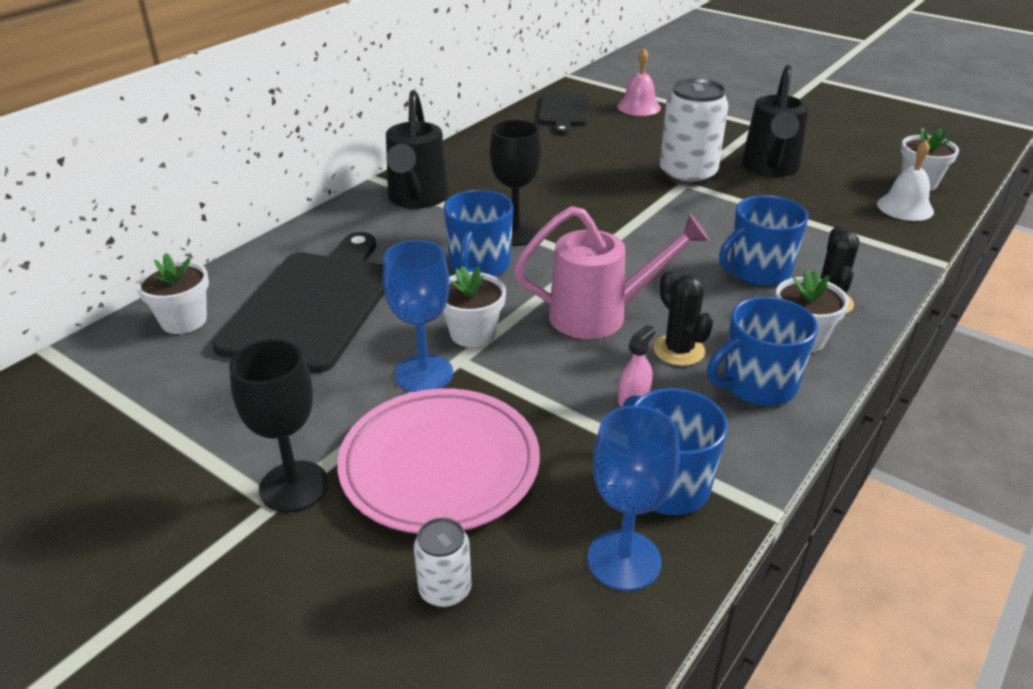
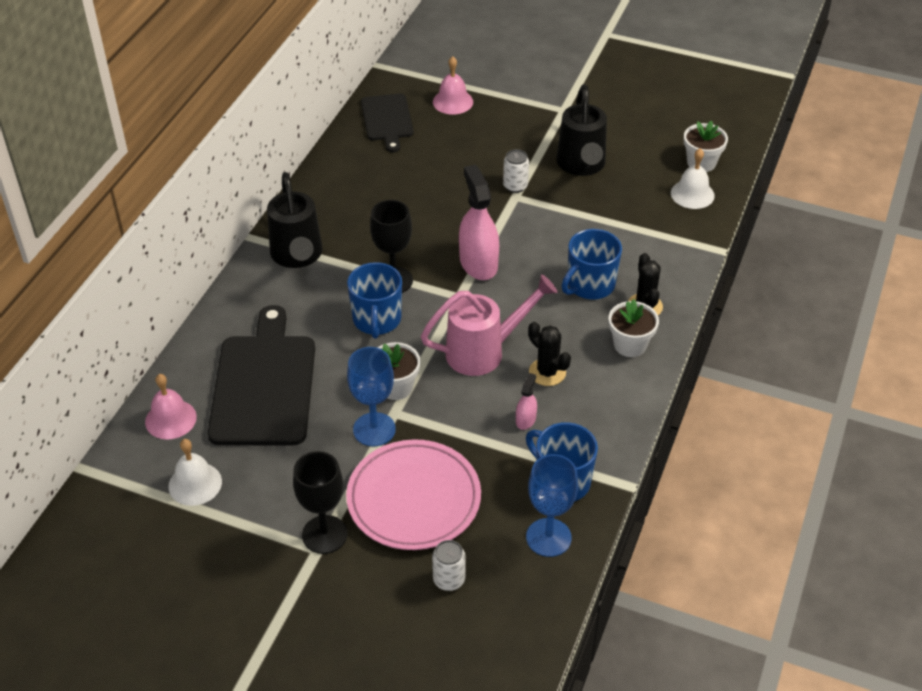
camera: 15 degrees left, 10 degrees up
white flower pot [136,253,209,334] -> pink bell [145,374,197,440]
white can [660,78,729,186] -> white can [503,149,529,193], size x0.50
blue mug [707,297,818,406] -> none
none -> white bell [168,439,222,506]
none -> pink spray bottle [459,165,499,280]

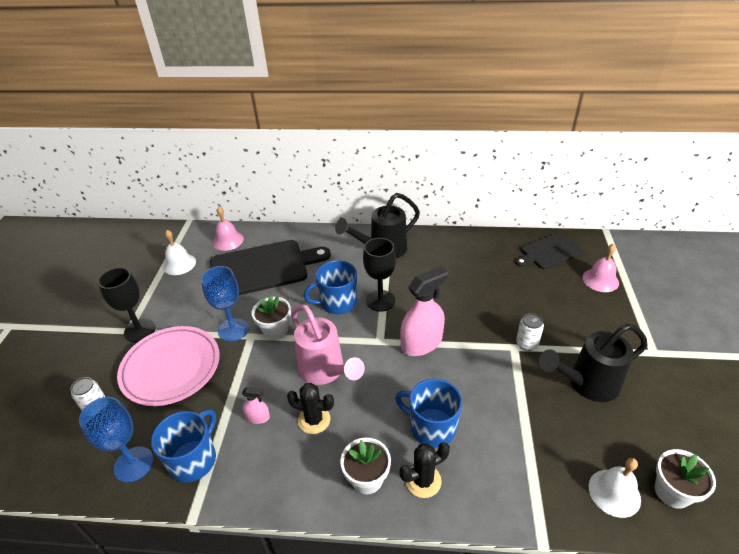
camera: 75 degrees right, 5 degrees down
black cactus [528,322,571,386] -> black cactus turned 75 degrees clockwise [287,383,334,434]

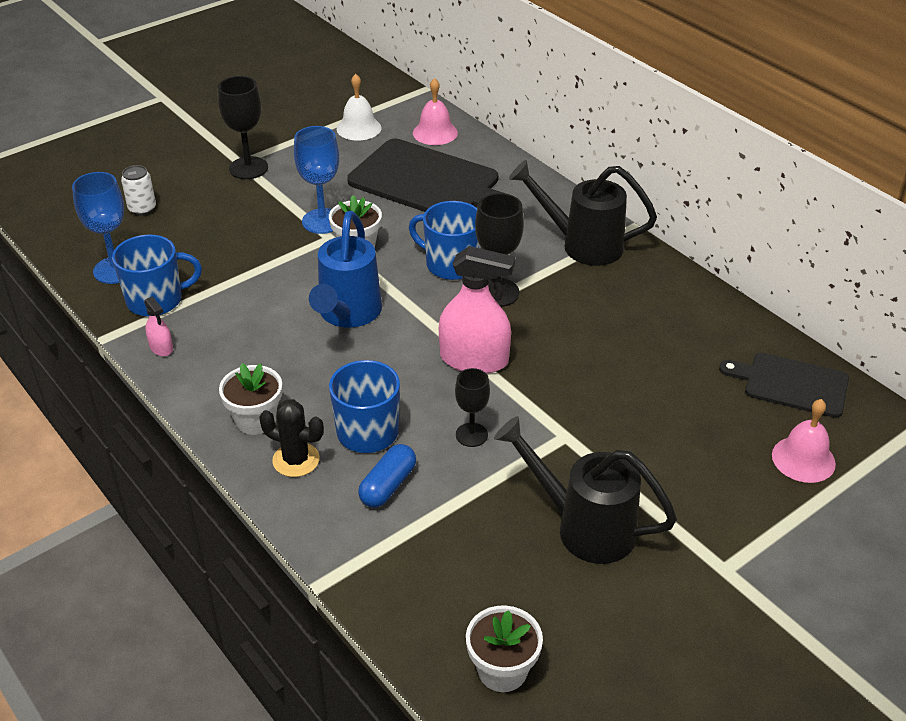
camera: 45 degrees right, 0 degrees up
pink plate [117,326,220,406] -> none
pink spray bottle [242,387,270,424] -> pink spray bottle moved to [144,296,173,356]
black cactus [287,383,334,434] -> none
pink watering can [291,304,365,385] -> blue watering can [309,211,382,328]
white can [516,313,544,351] -> none
white bell [589,458,641,518] -> none
none -> blue capsule [358,444,416,508]
none -> black goblet [455,368,490,447]

